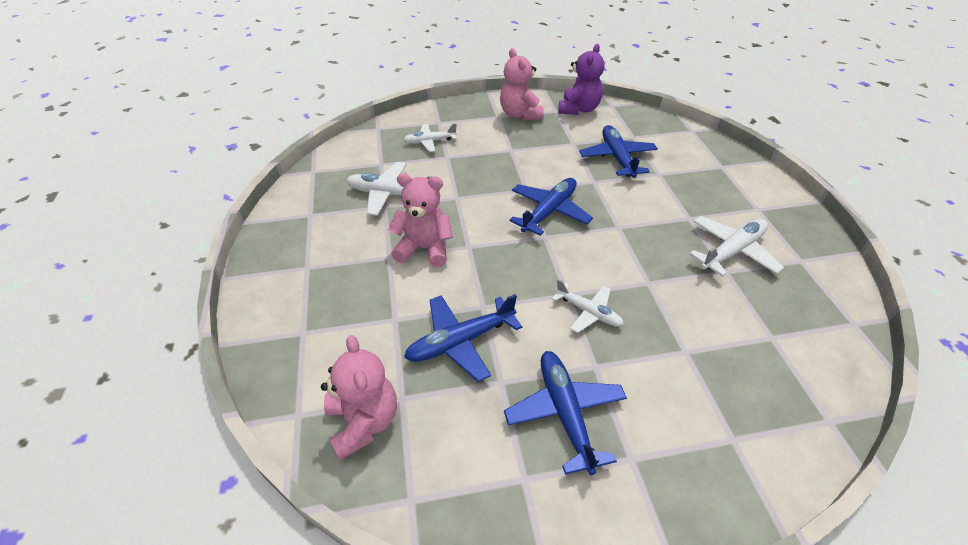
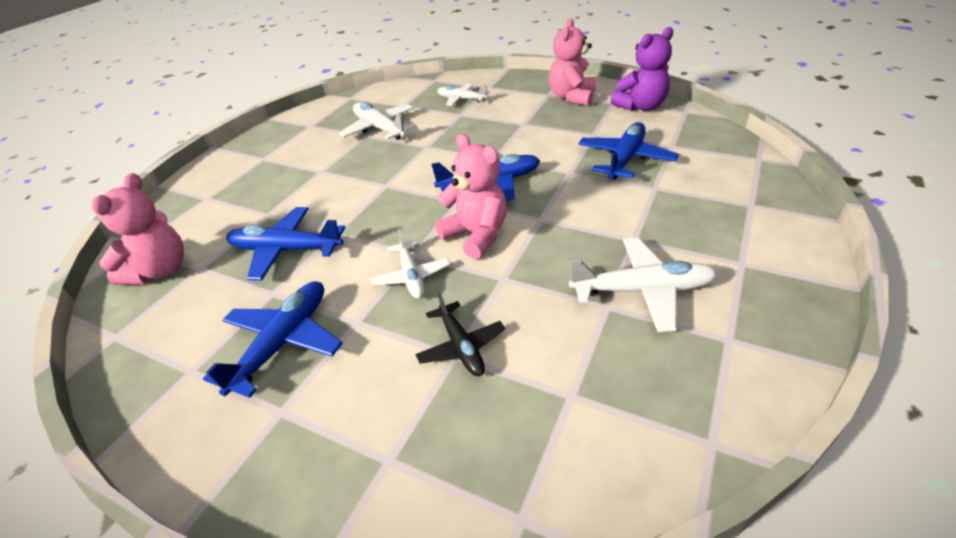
camera: 40 degrees right, 5 degrees down
pink teddy bear [388,173,453,267] -> pink teddy bear moved to [435,134,507,259]
none -> black plane [415,292,505,376]

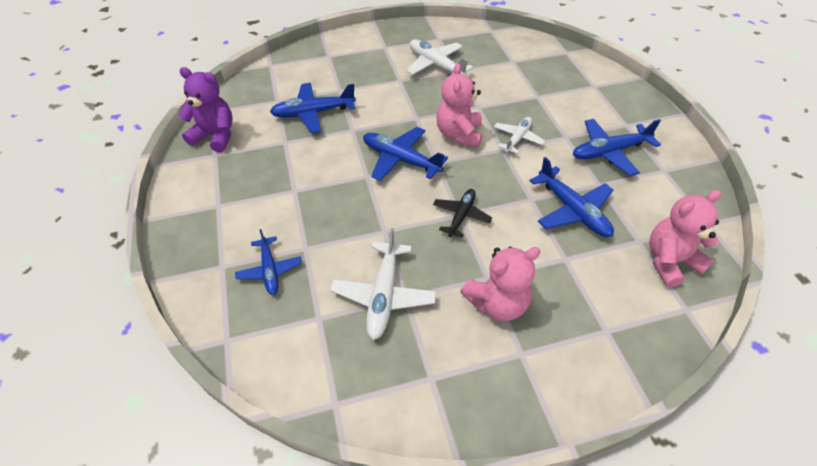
camera: 135 degrees left, 10 degrees up
black plane [415,292,505,376] -> black plane moved to [433,189,492,238]
white plane [437,84,489,106] -> blue plane [235,229,302,295]
pink teddy bear [549,18,596,106] -> pink teddy bear moved to [460,246,541,321]

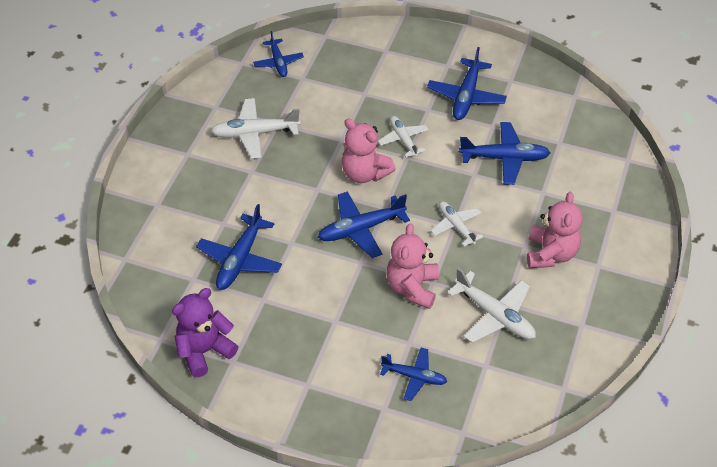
camera: 55 degrees left, 0 degrees up
black plane [433,189,492,238] -> white plane [431,201,483,247]
pink teddy bear [649,190,721,288] -> pink teddy bear moved to [386,223,439,309]
none -> blue plane [253,31,304,77]

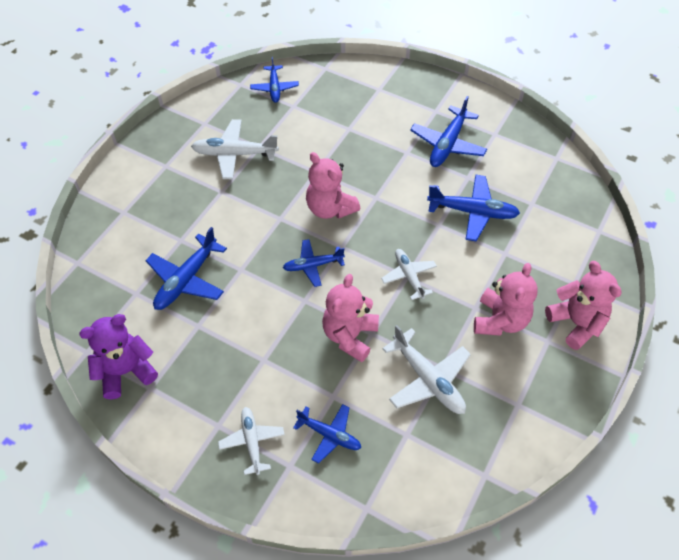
camera: 10 degrees right, 5 degrees up
blue plane [318,191,410,258] -> blue plane [283,239,345,287], size x0.65
white plane [378,116,429,158] -> white plane moved to [218,407,285,475]
none -> pink teddy bear [545,261,621,350]

